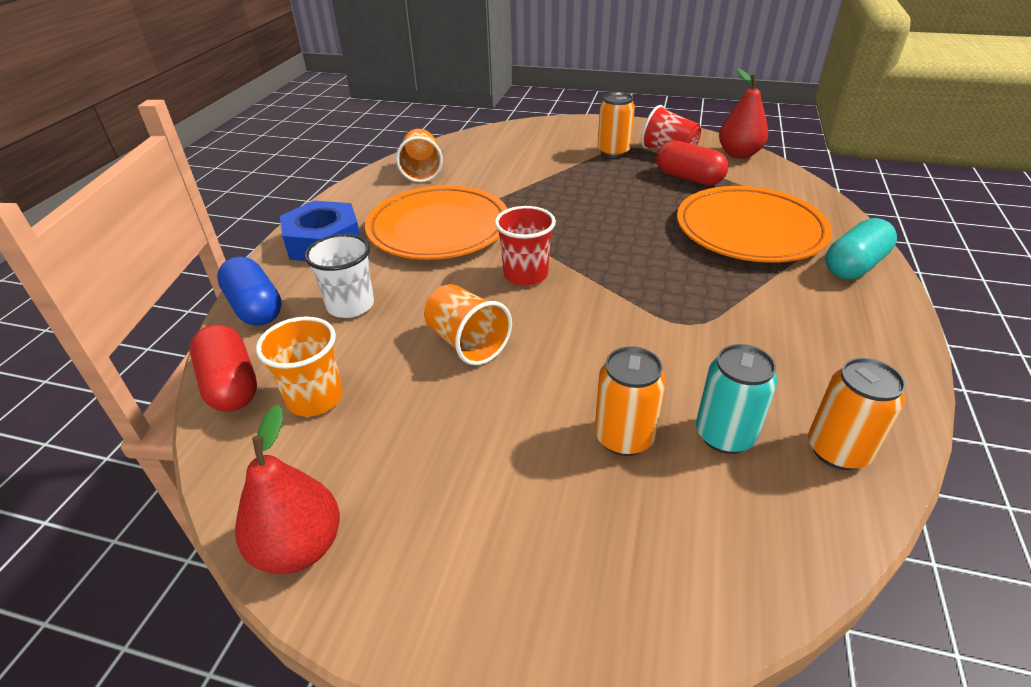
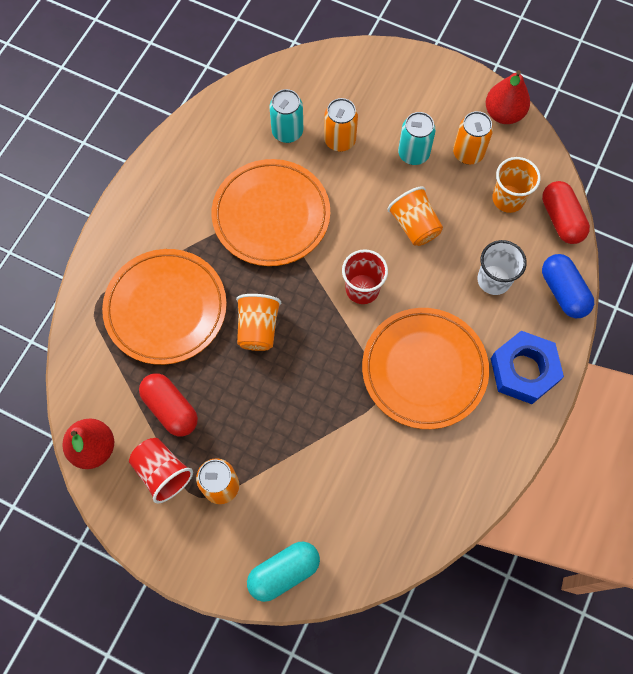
camera: 170 degrees left, 30 degrees up
orange cup [396,129,443,182] -> orange cup moved to [236,294,281,351]
orange can [808,358,906,470] -> orange can moved to [453,111,493,164]
turquoise capsule [826,218,897,279] -> turquoise capsule moved to [247,542,320,602]
none -> orange plate [212,159,330,266]
none -> turquoise can [398,112,436,165]

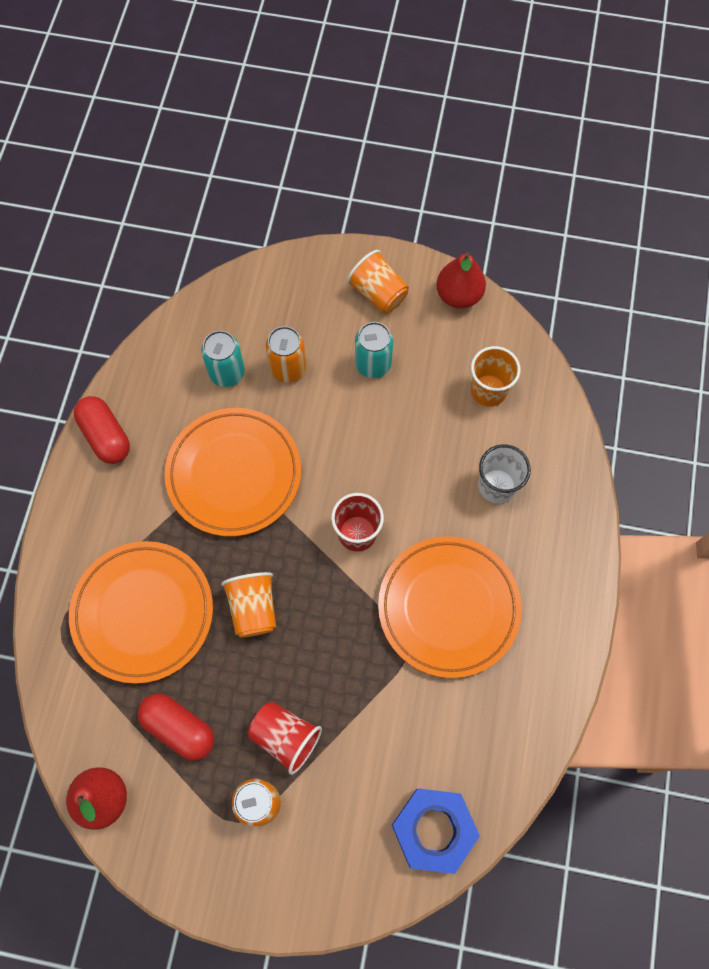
camera: 15 degrees left, 0 degrees up
red cup [129,438,193,503] -> red cup moved to [248,702,322,775]
turquoise capsule [247,542,320,602] -> none
orange cup [387,186,443,246] -> orange cup moved to [346,250,409,313]
orange can [453,111,493,164] -> none
blue nut [491,331,564,404] -> blue nut moved to [392,788,480,874]
red capsule [542,181,590,244] -> red capsule moved to [74,396,130,464]
blue capsule [542,254,594,318] -> none

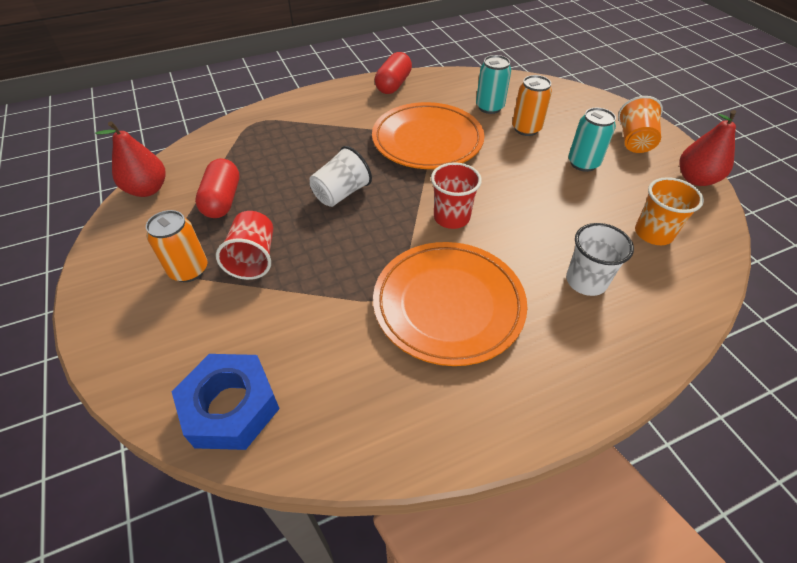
camera: 55 degrees right, 20 degrees down
orange plate [69,541,213,684] -> none
orange cup [221,572,276,638] -> white cup [309,146,372,207]

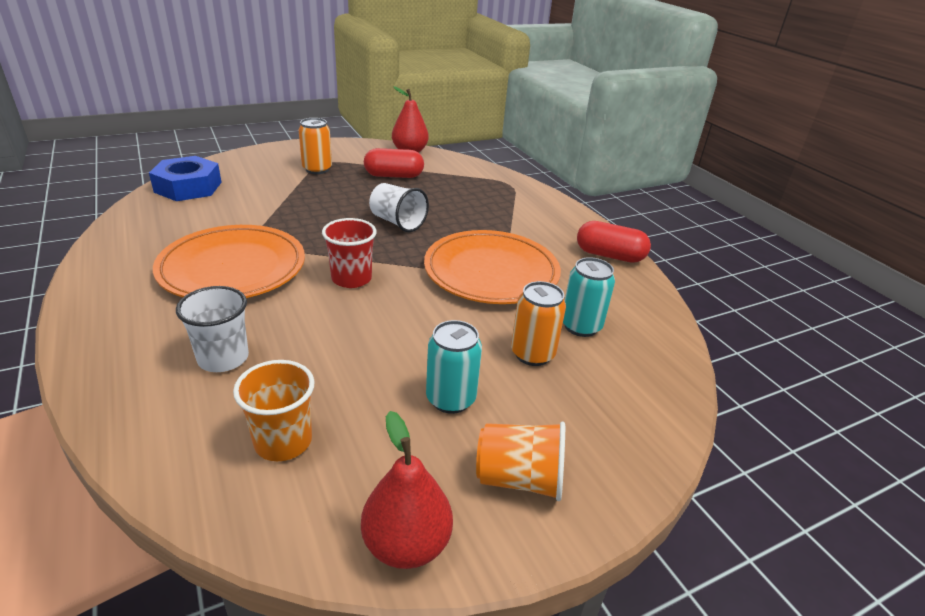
camera: 85 degrees right, 15 degrees down
red cup [216,211,273,280] -> none

